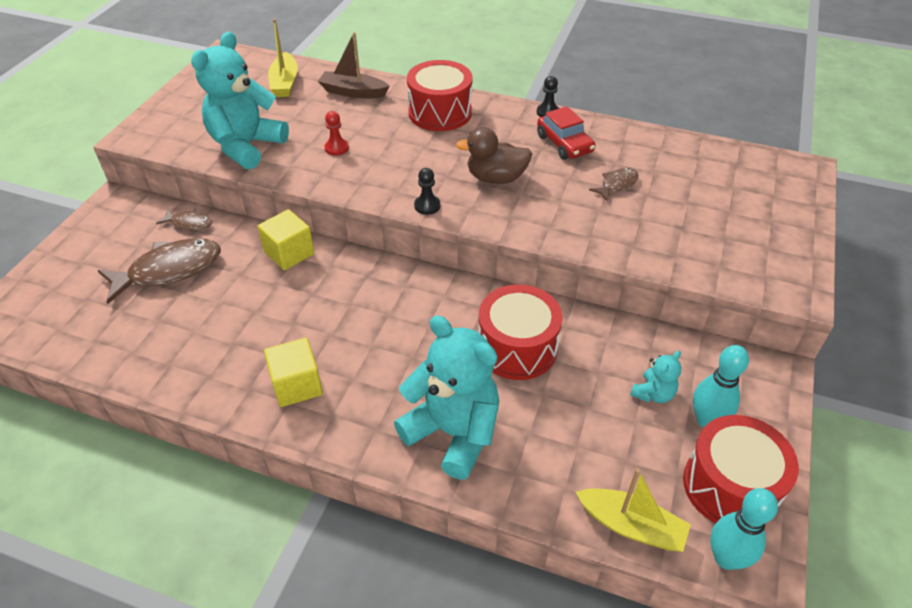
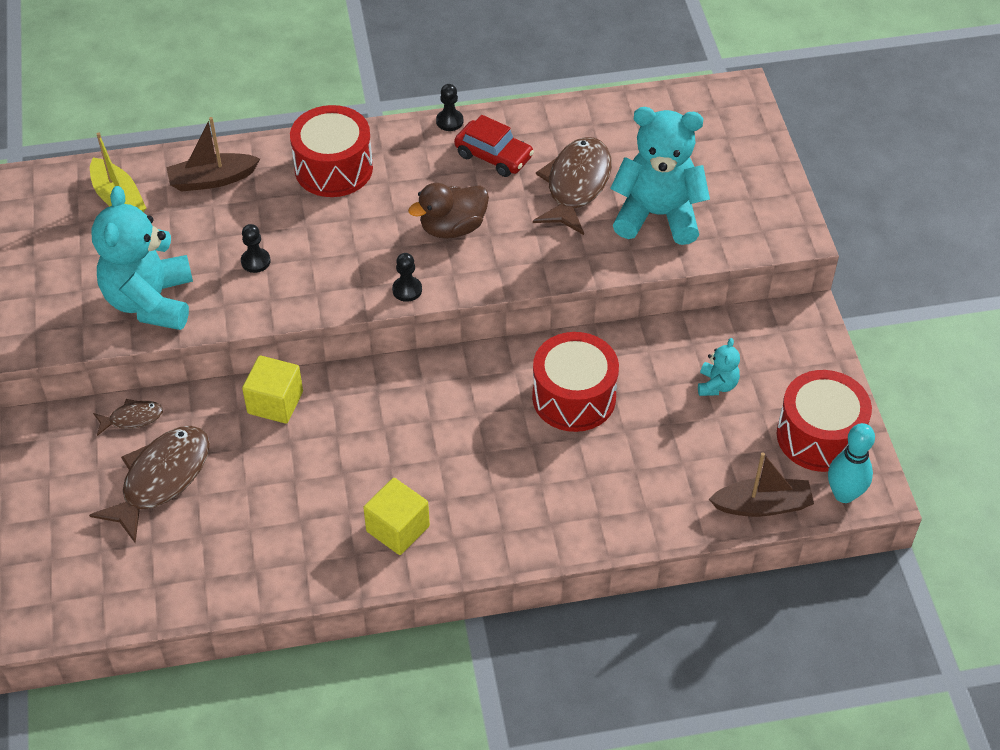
camera: 30 degrees left, 5 degrees up
red pawn [324,111,349,156] -> black pawn [241,224,271,273]
turquoise teddy bear [394,316,499,480] -> turquoise teddy bear moved to [610,107,710,245]
yellow boat [576,468,691,552] -> brown boat [709,453,814,517]
brown fish [589,168,639,201] -> brown fish [533,137,612,235], size x1.99
turquoise bowling pin [693,345,749,428] -> none

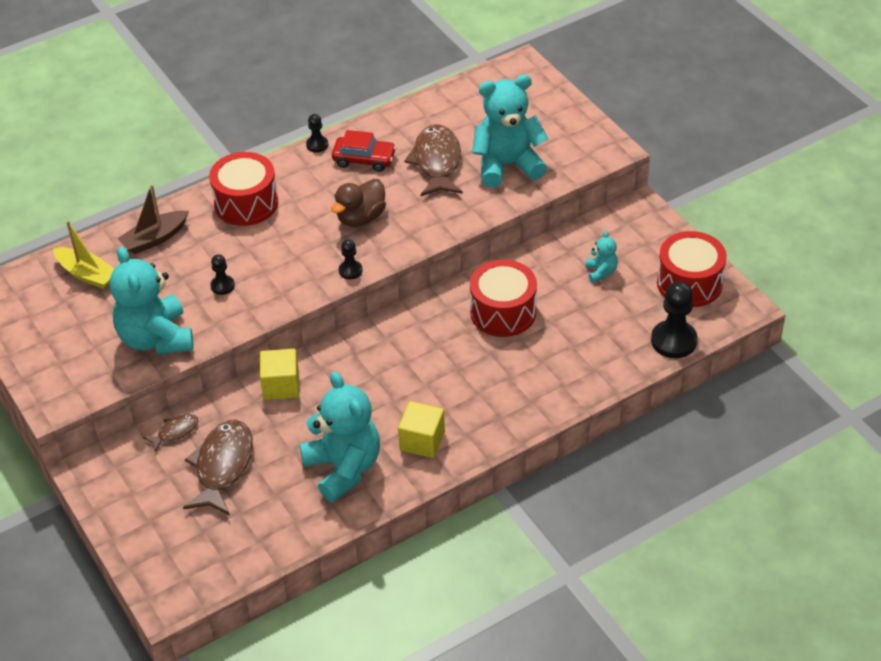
camera: 20 degrees left, 5 degrees down
brown boat [709,453,814,517] -> black pawn [651,281,698,358]
turquoise bowling pin [828,423,875,503] -> none
none -> turquoise teddy bear [300,371,380,502]

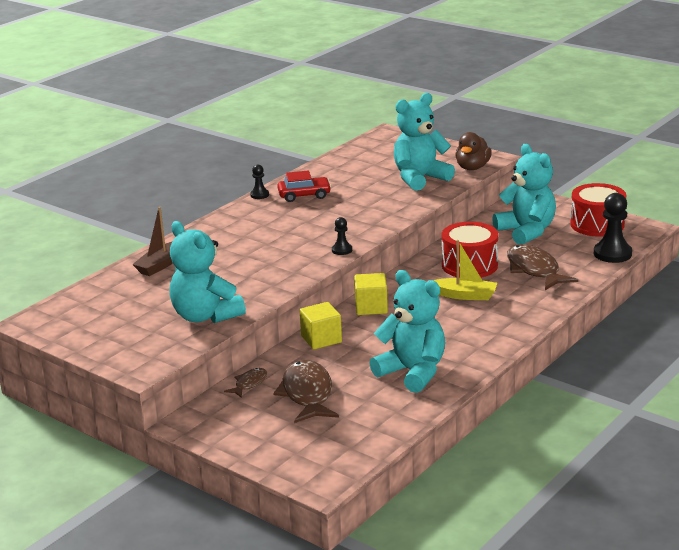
camera: 20 degrees left, 20 degrees down
yellow boat [53,221,114,289] -> yellow boat moved to [433,240,497,300]
red drum [209,152,278,226] -> none
black pawn [210,254,235,295] -> none
brown duck [331,179,386,227] -> brown duck moved to [455,132,492,170]
yellow cube [398,401,445,458] -> yellow cube moved to [354,273,388,315]
brown fish [404,124,463,196] -> brown fish moved to [507,244,578,290]
turquoise teddy bear [586,231,618,283] -> turquoise teddy bear [492,144,556,244], size x2.21

